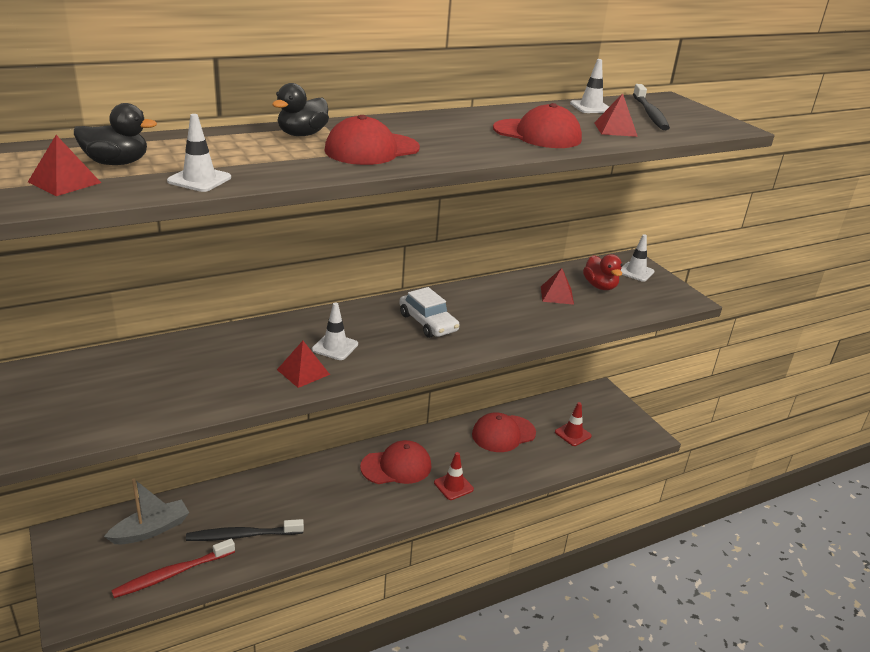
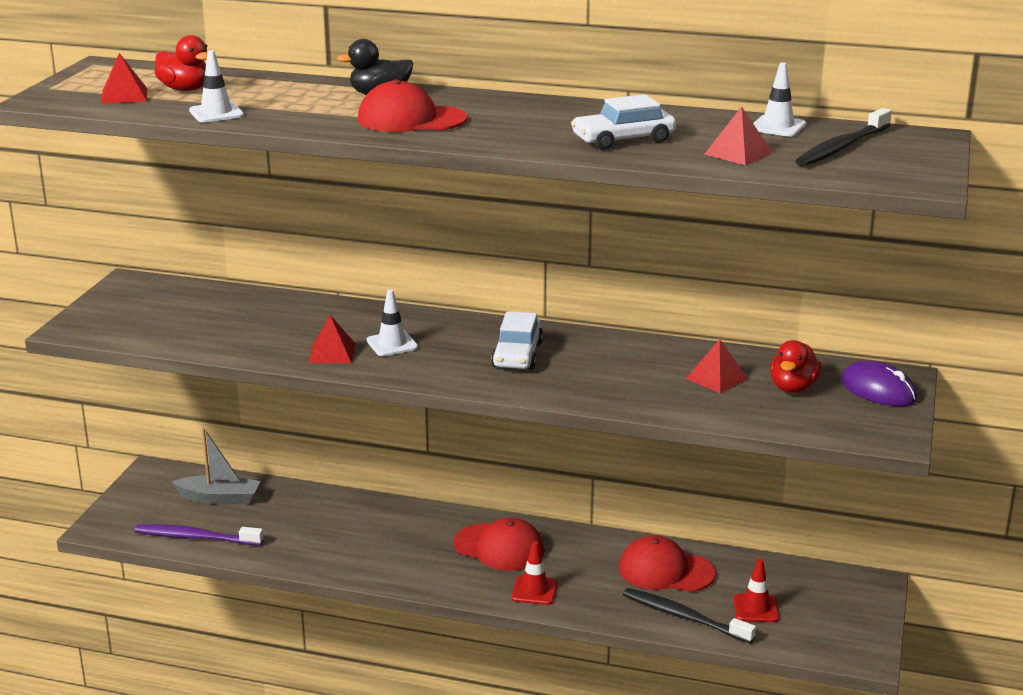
camera: 45 degrees right, 5 degrees down
black duck [74,103,157,165] -> red duck [154,35,207,91]
red toothbrush [111,539,235,598] -> purple toothbrush [135,524,264,546]
black toothbrush [186,519,304,541] -> black toothbrush moved to [623,588,756,644]
red cap [493,103,582,148] -> white car [571,94,676,150]
white traffic cone [621,234,655,282] -> purple mouse [841,361,917,406]

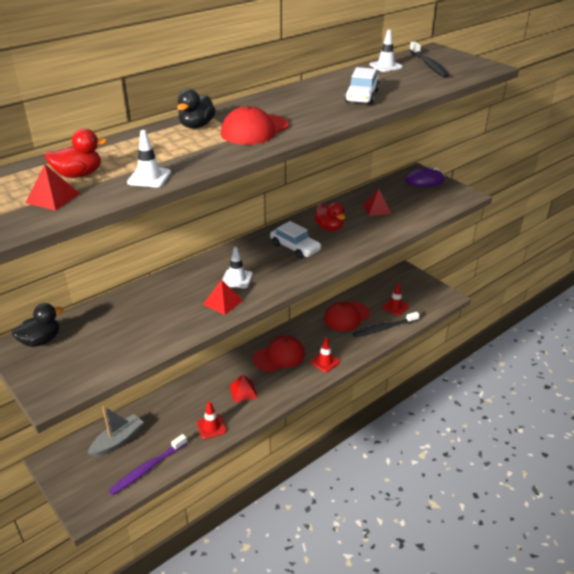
camera: 55 degrees left, 10 degrees up
red pyramid [704,106,772,165] -> red pyramid moved to [230,375,258,402]
red duck [770,340,822,393] -> red duck moved to [314,202,345,231]
none -> black duck [12,303,63,347]
none -> red traffic cone [197,401,227,439]

